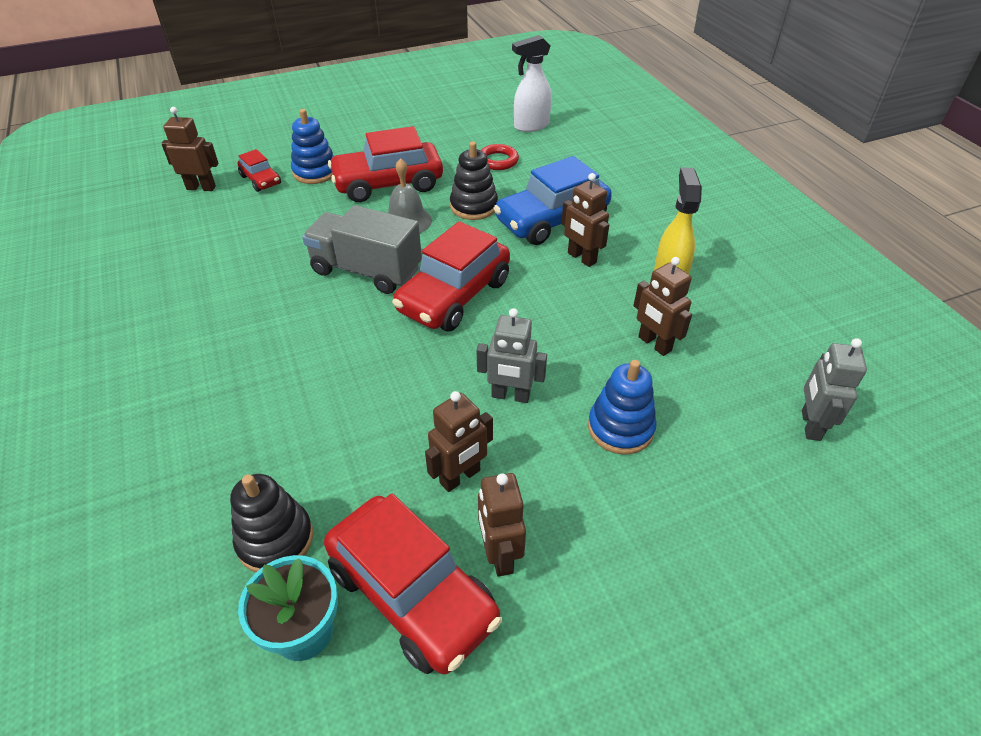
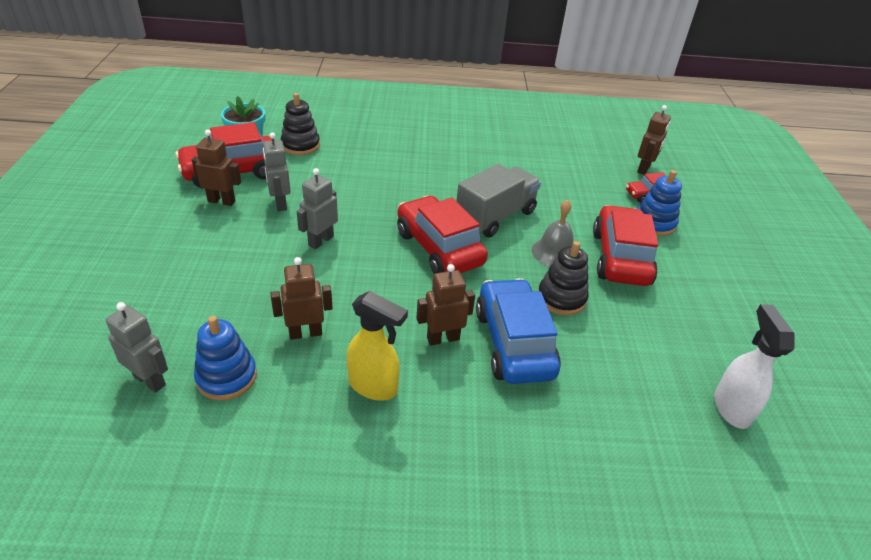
camera: 110 degrees right, 5 degrees down
brown robot [425,391,493,492] -> grey robot [263,132,291,211]
red ring [481,144,519,170] -> none
blue stacking toy [588,360,657,455] -> blue stacking toy moved to [194,316,257,401]

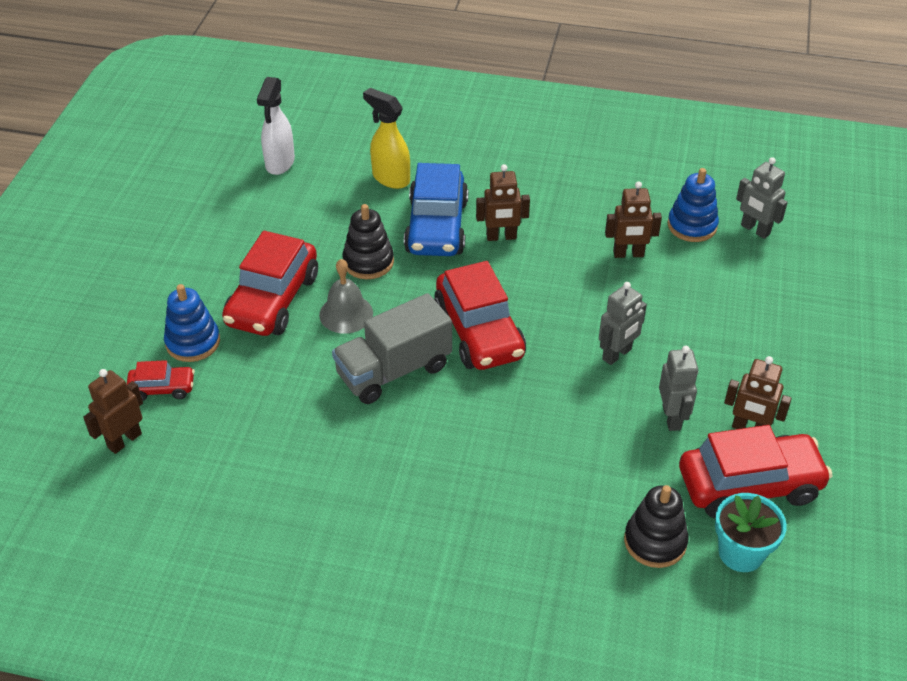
camera: 165 degrees left, 5 degrees up
yellow spray bottle [347,291,408,401] -> yellow spray bottle moved to [363,88,410,189]

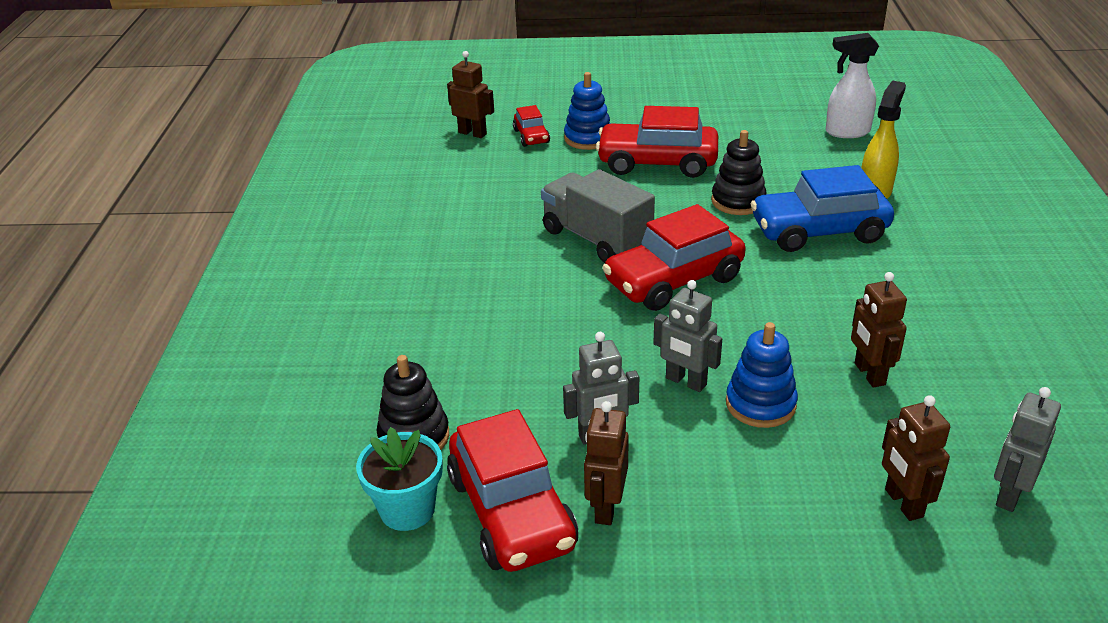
camera: 80 degrees right, 10 degrees down
grey bell [319,259,373,334] -> none
brown robot [476,164,530,241] -> brown robot moved to [882,395,950,521]
blue stacking toy [668,168,719,242] -> blue stacking toy moved to [726,322,798,428]

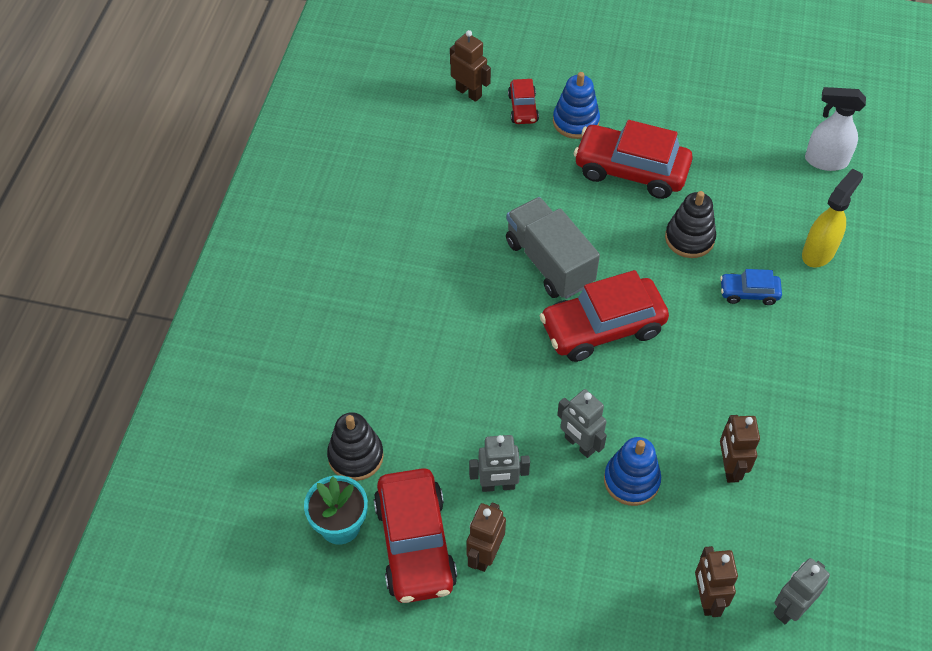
camera: 10 degrees right, 20 degrees up
blue car [750,165,894,252] -> blue car [720,269,782,305], size x0.50

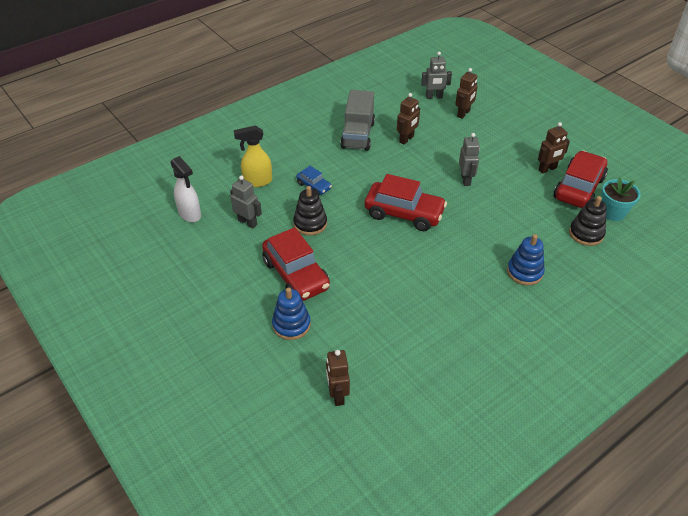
camera: 140 degrees left, 10 degrees down
grey robot [469,435,530,492] -> grey robot moved to [230,175,262,229]
grey truck [506,197,600,299] -> grey truck moved to [340,90,375,151]
red car [508,79,539,124] -> none
blue stacking toy [604,437,661,506] -> blue stacking toy moved to [507,234,545,285]

